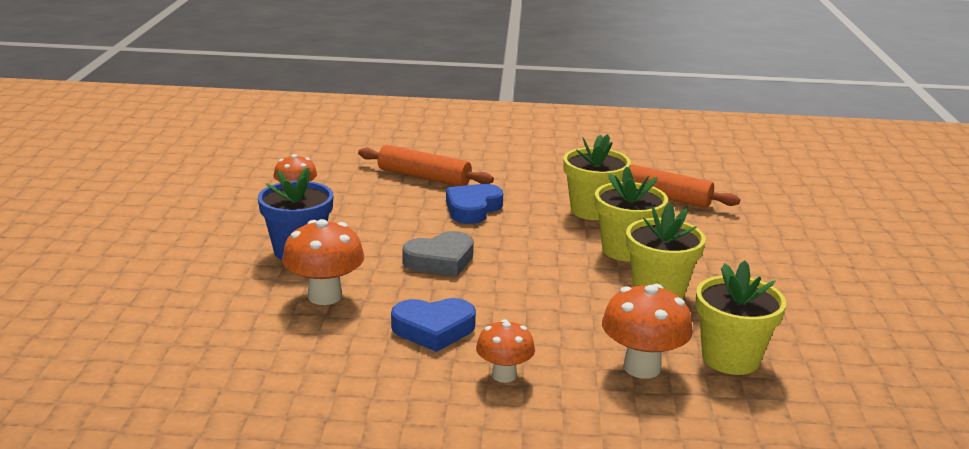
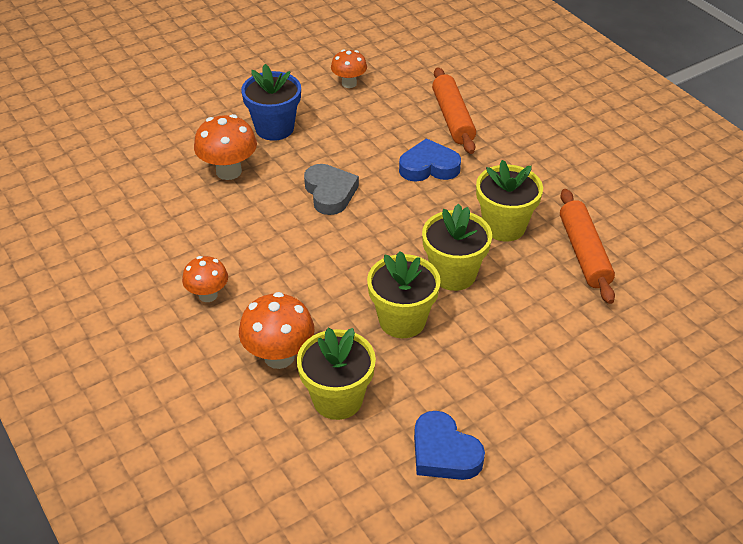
camera: 55 degrees right, 20 degrees up
blue heart [391,298,476,352] -> blue heart moved to [414,411,485,480]
grey heart [402,231,474,276] -> grey heart turned 135 degrees counterclockwise [304,164,359,215]

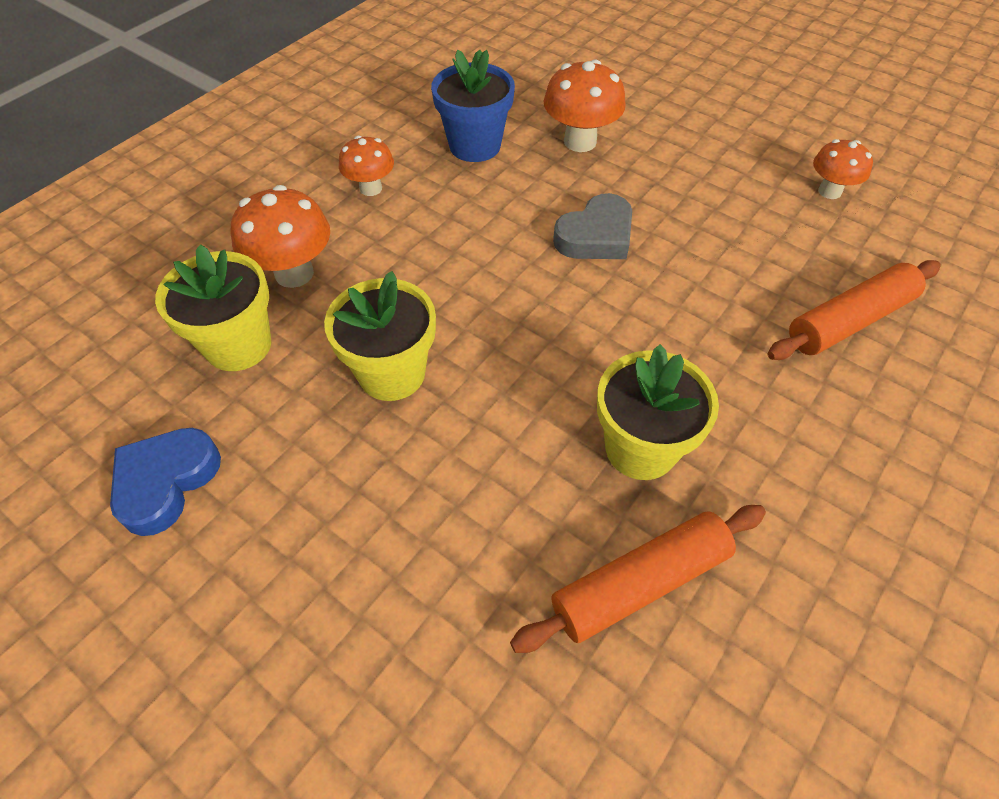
camera: 70 degrees right, 10 degrees up
blue flower pot [241,64,301,141] -> blue flower pot moved to [431,50,515,162]
blue heart [399,138,461,182] -> none
yellow flower pot [422,204,492,291] -> none

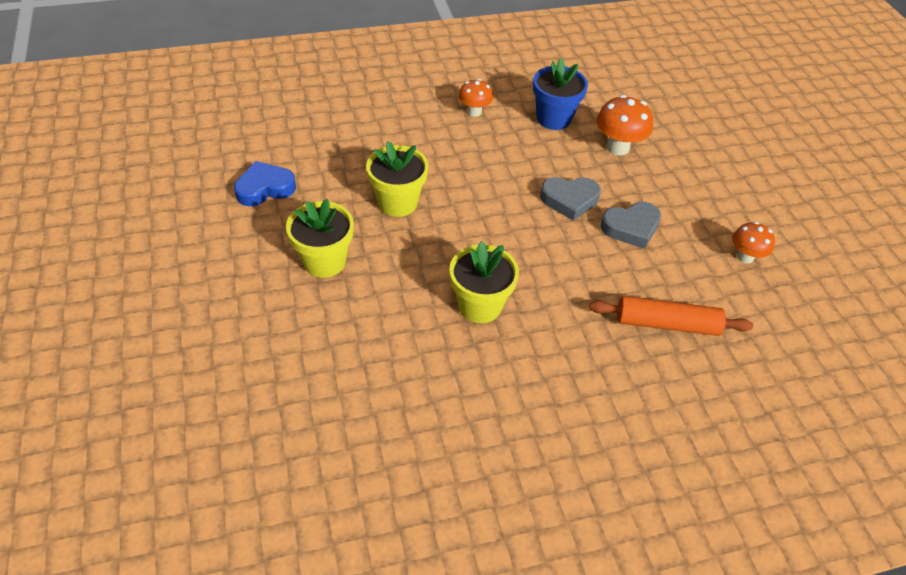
camera: 35 degrees right, 5 degrees down
yellow flower pot [155,244,271,371] -> yellow flower pot moved to [286,199,354,278]
orange mushroom [231,185,330,288] -> none
orange rolling pin [510,505,766,653] -> none
none -> grey heart [600,202,661,249]

